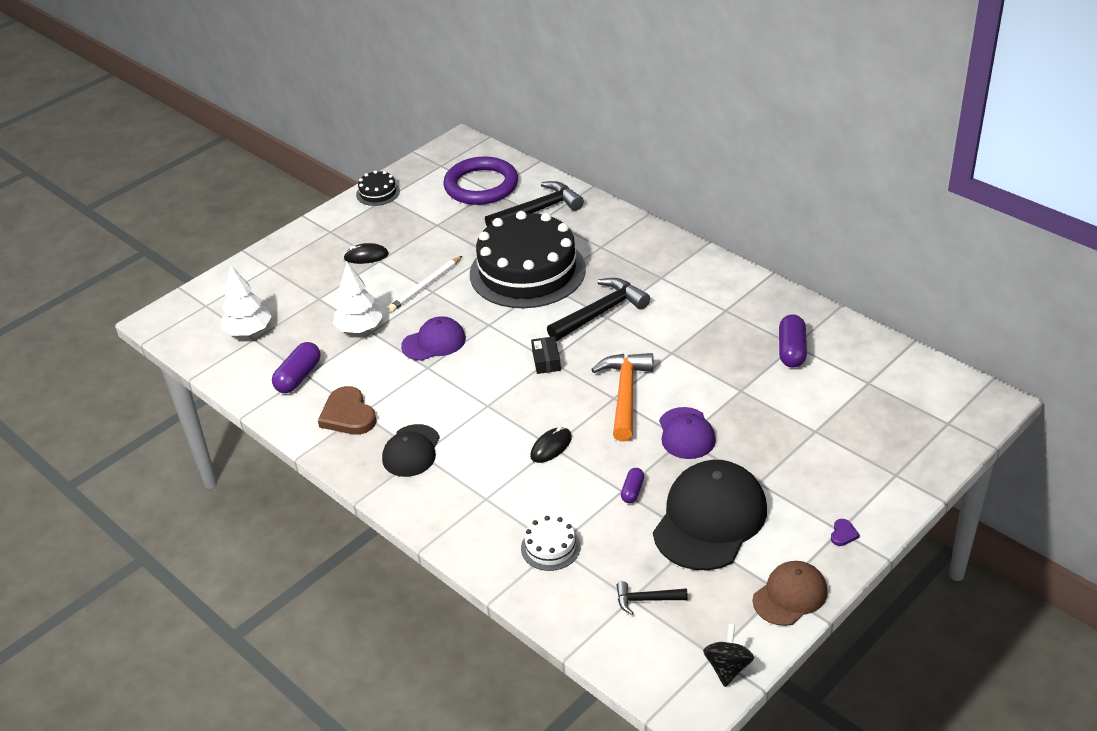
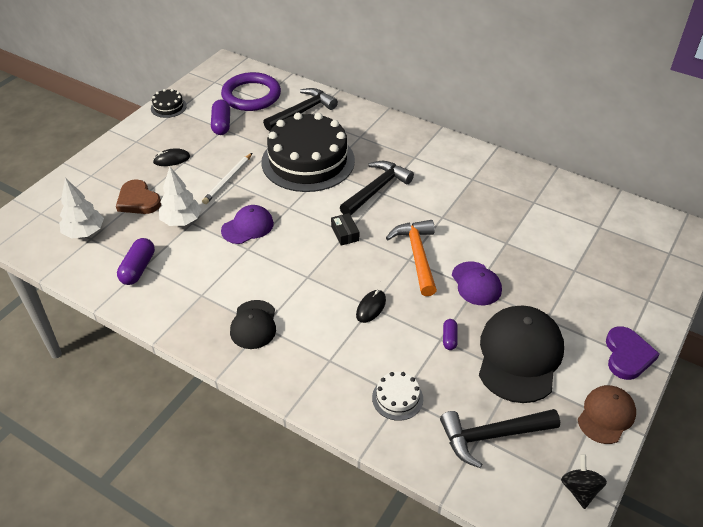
camera: 15 degrees left, 5 degrees up
brown heart [318,386,377,435] -> brown heart moved to [116,179,161,214]
black hammer [616,581,688,615] -> black hammer [440,409,560,468], size x1.92
purple capsule [779,314,807,368] -> purple capsule moved to [211,99,230,135]
purple heart [831,519,860,546] -> purple heart [606,326,660,380], size x2.26

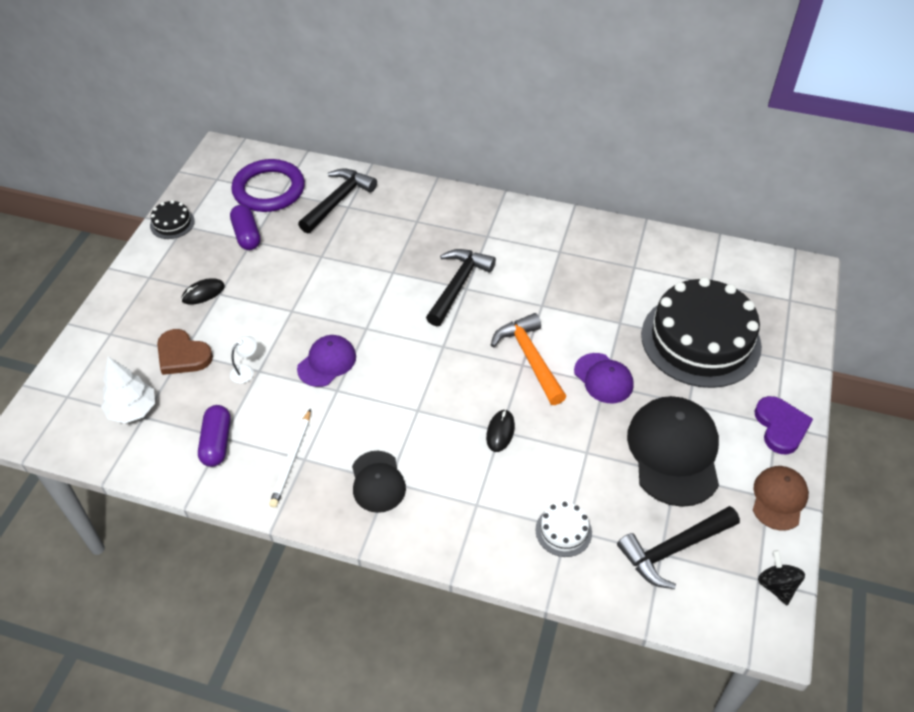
camera: 15 degrees left, 5 degrees up
white tree [159,167,202,226] -> white lamp [230,336,257,384]
white pencil [202,153,252,204] -> white pencil moved to [269,409,311,508]
black cake [261,113,355,192] -> black cake moved to [641,277,762,388]
black box [331,213,359,246] -> none
purple capsule [443,319,458,350] -> none

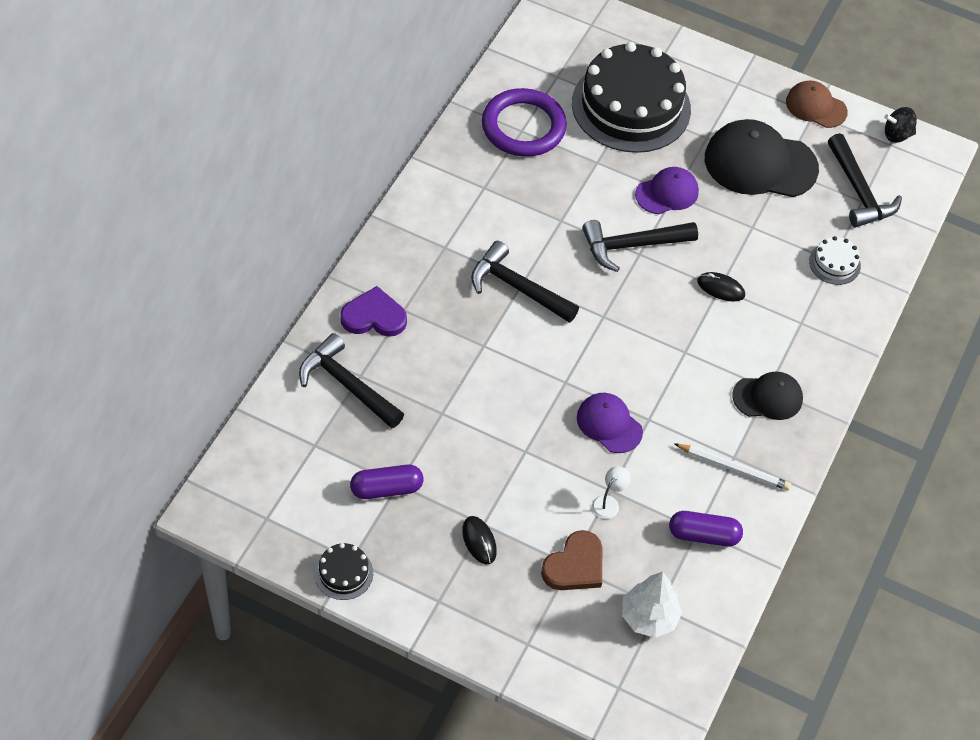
camera: 85 degrees left, 5 degrees up
white lamp [230,336,257,384] -> white lamp turned 75 degrees clockwise [592,466,631,519]
purple ring [231,159,305,212] -> purple ring moved to [482,88,567,157]
orange hammer [491,313,566,405] -> black hammer [582,220,698,272]
purple heart [754,396,813,454] -> purple heart moved to [340,286,407,337]

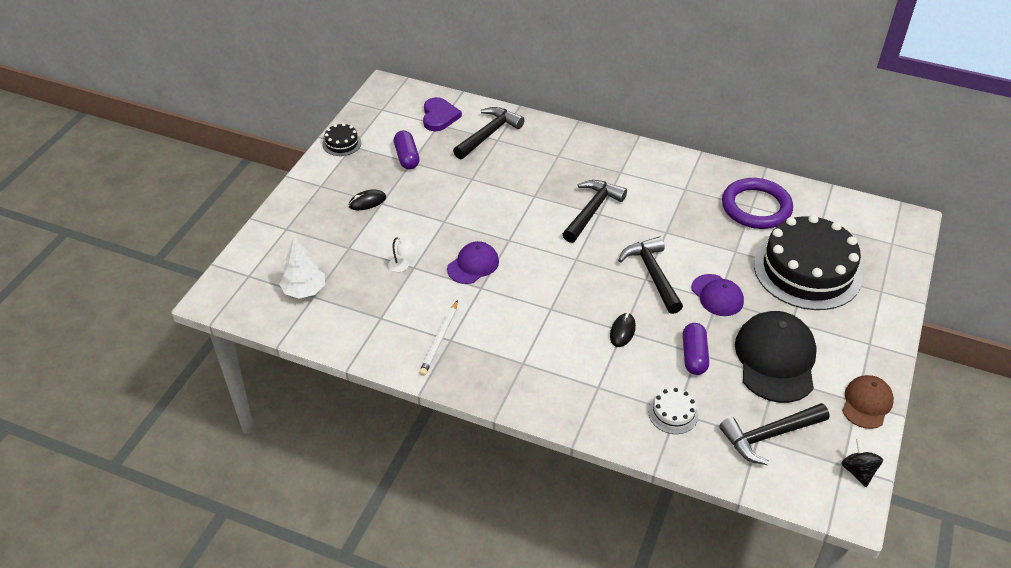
camera: 90 degrees right, 10 degrees down
purple heart [340,286,407,337] -> purple heart moved to [423,97,462,131]
brown heart [541,530,602,590] -> none
purple capsule [669,511,743,547] -> purple capsule moved to [683,323,709,375]
black cap [733,371,803,420] -> none

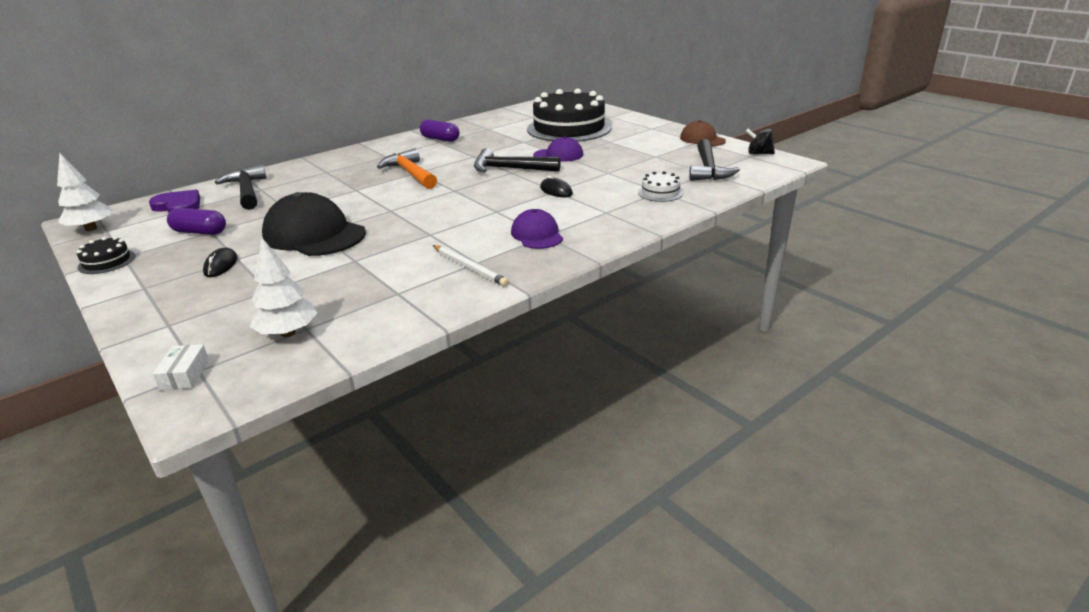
camera: 60 degrees left, 15 degrees down
white lamp [388,237,416,272] -> none
purple cap [447,241,499,284] -> purple cap moved to [511,209,563,249]
black hammer [563,180,627,243] -> orange hammer [377,148,437,189]
purple capsule [683,323,709,375] -> purple capsule moved to [420,119,460,142]
purple ring [722,178,793,229] -> none
black cap [735,311,817,403] -> black cap moved to [262,192,366,256]
none -> white tree [57,153,112,231]
none -> white box [153,344,209,390]

